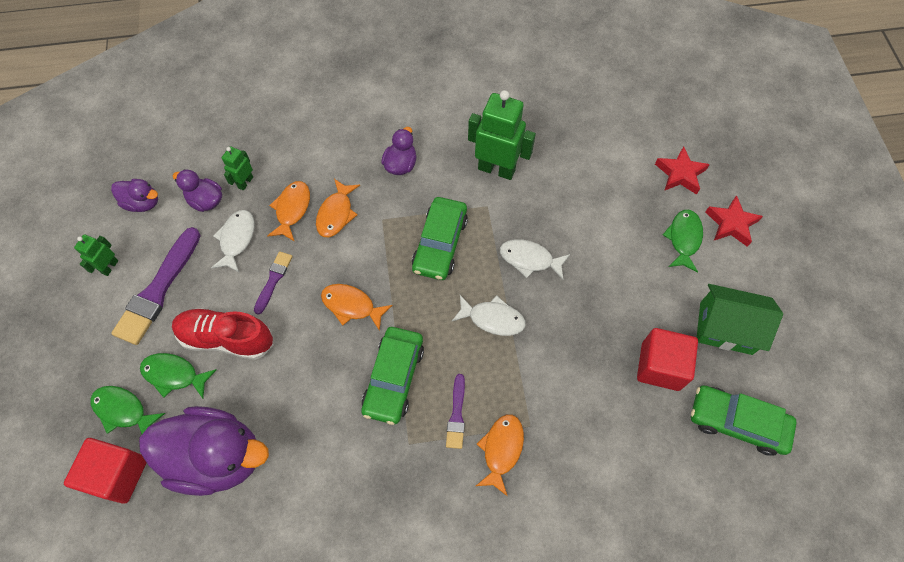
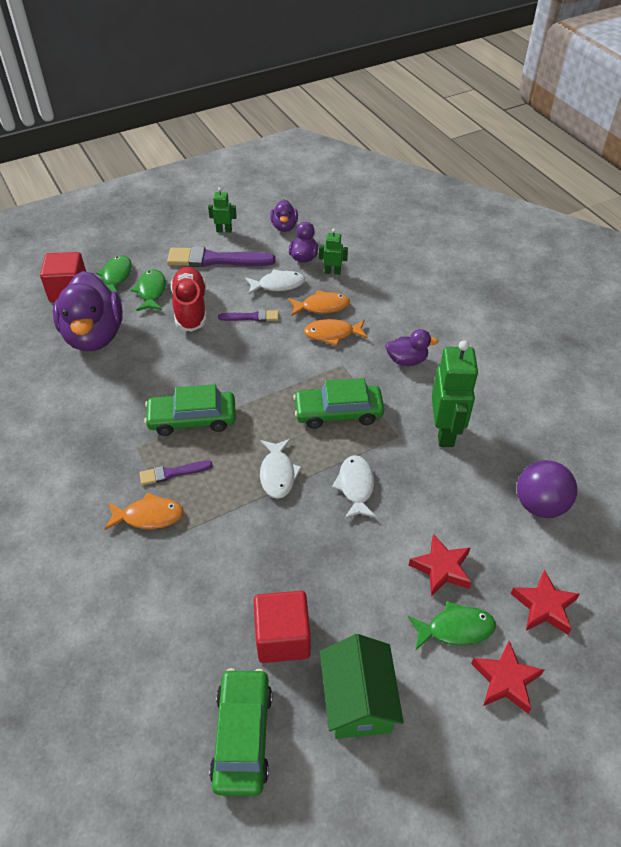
camera: 70 degrees right, 15 degrees down
orange fish [321,284,393,331] -> none
none -> red star [409,534,472,596]
none -> purple ball [517,460,577,518]

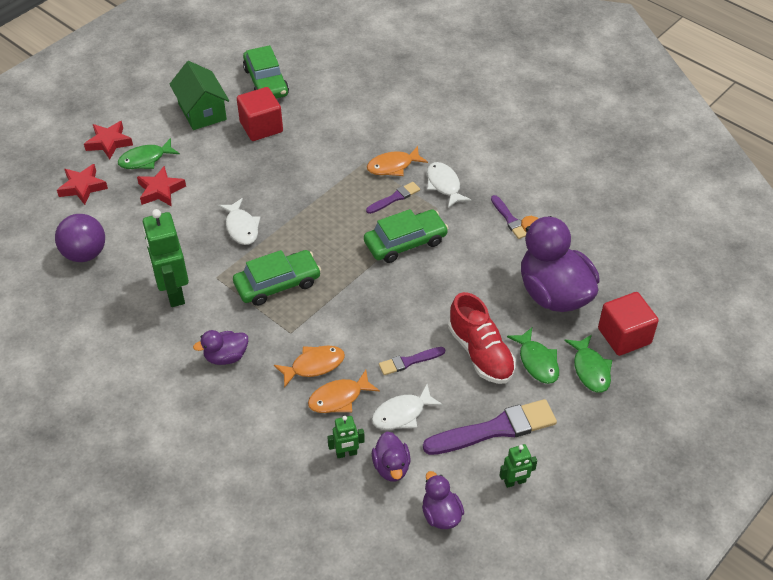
camera: 160 degrees right, 0 degrees up
white fish [260,439,302,499] -> white fish moved to [427,162,471,208]
none -> purple brush [491,195,526,239]

